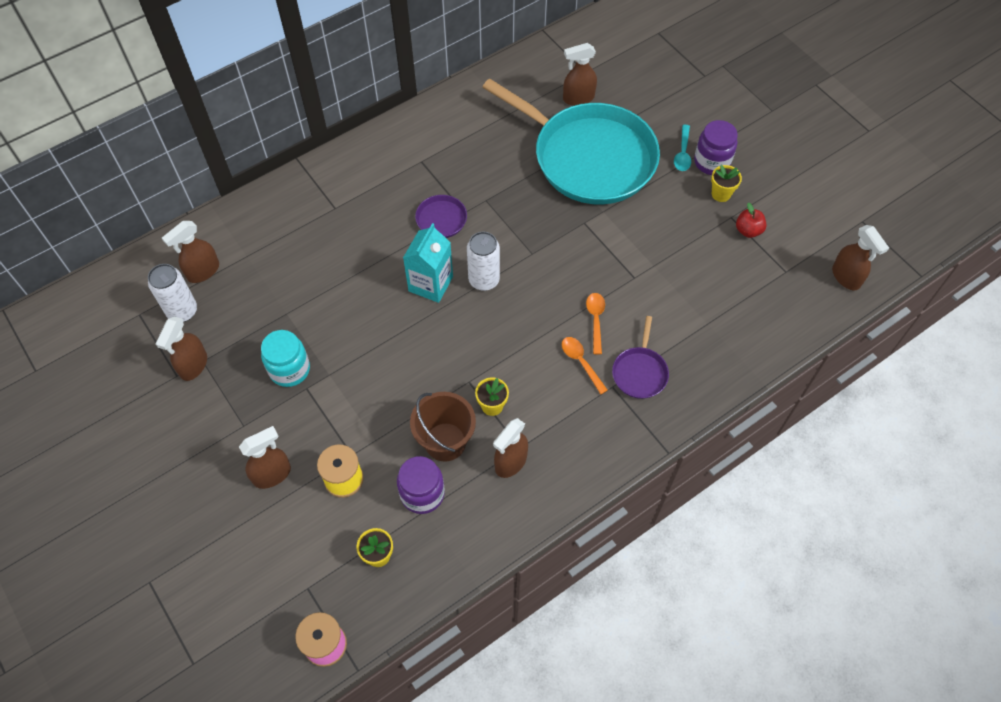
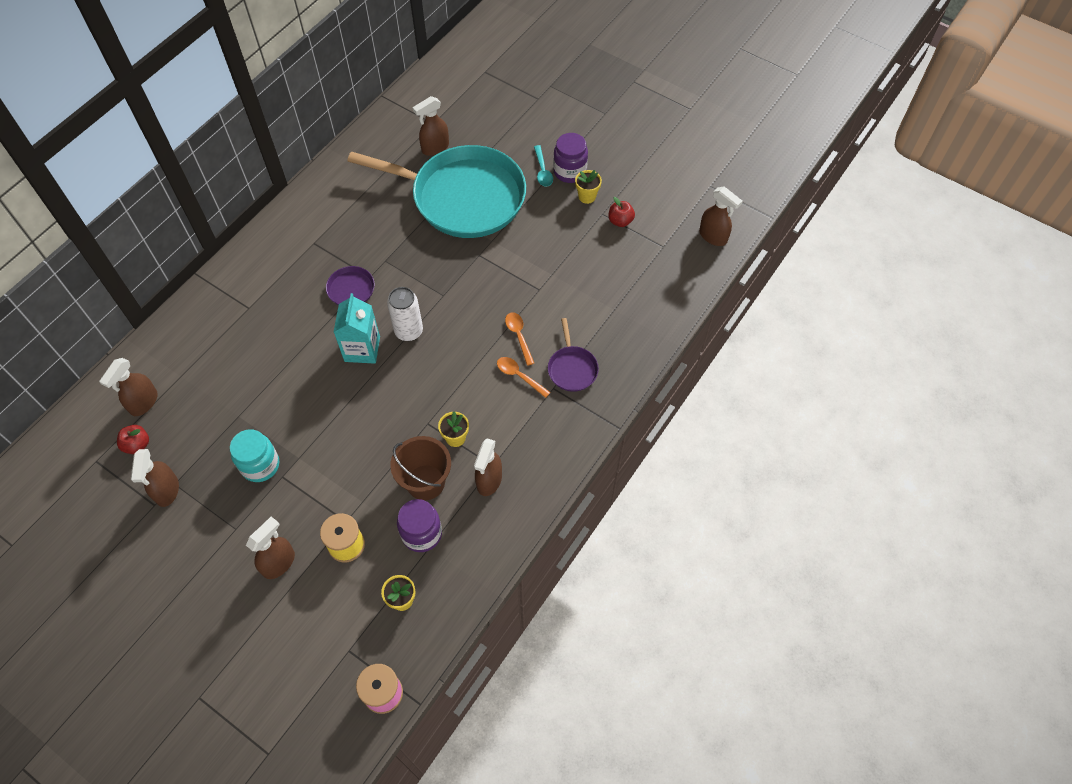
camera: 20 degrees left, 0 degrees up
white can [148,264,197,322] -> red apple [117,425,149,454]

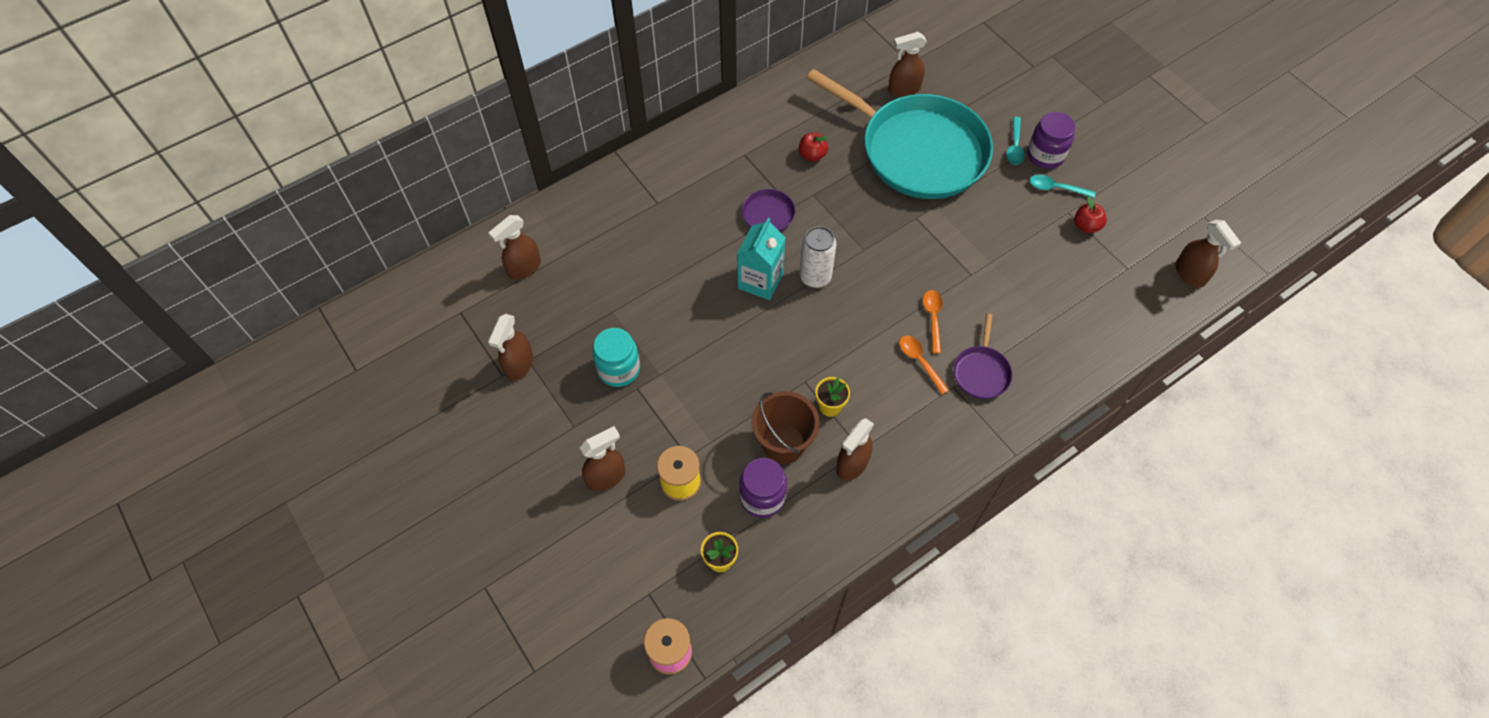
camera: 20 degrees right, 0 degrees up
red apple [117,425,149,454] -> red apple moved to [799,133,828,162]
yellow flower pot [575,170,602,204] -> turquoise spoon [1030,175,1096,198]

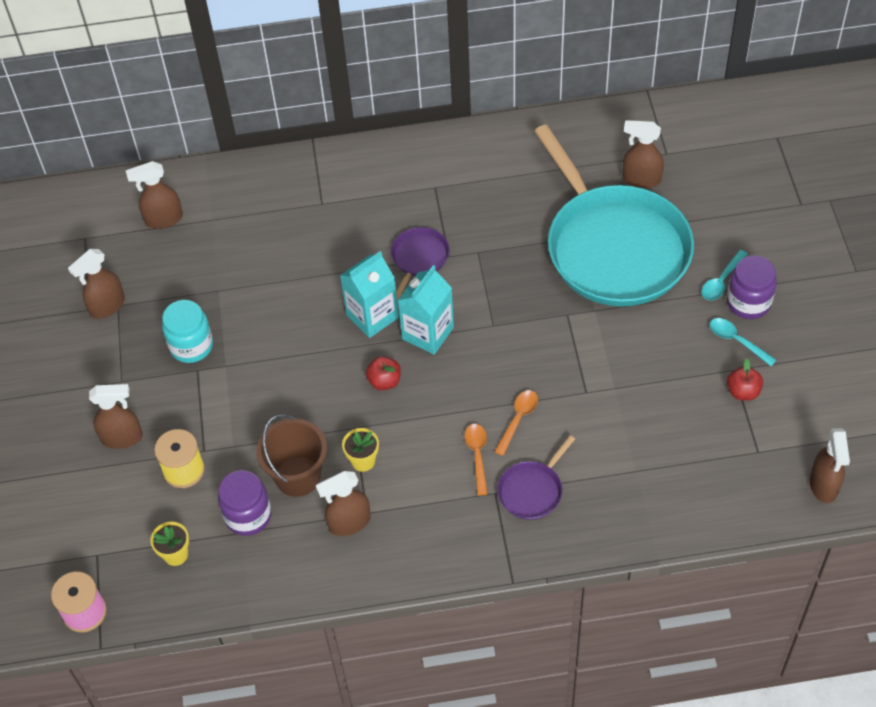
camera: 30 degrees right, 5 degrees down
red apple [799,133,828,162] -> red apple moved to [366,356,401,390]
white can [800,226,836,288] -> turquoise carton [398,265,454,355]

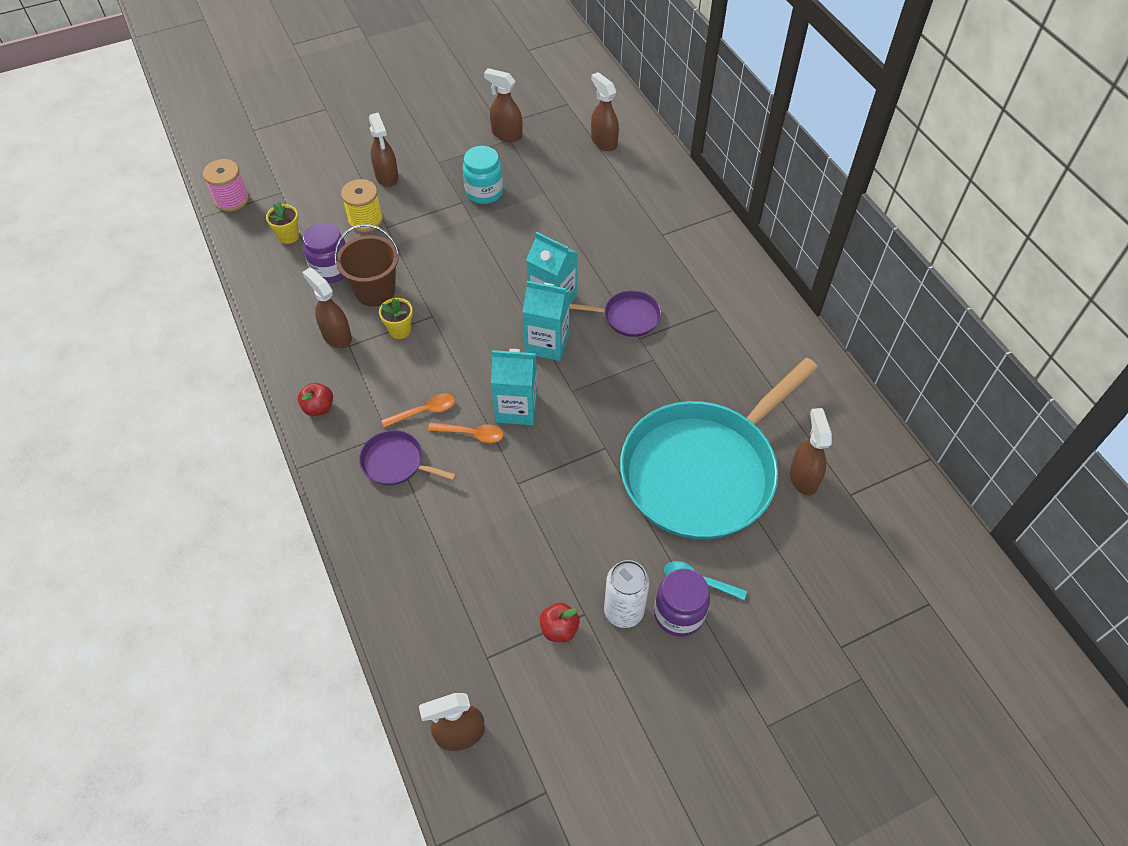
camera: 70 degrees right, 0 degrees up
red apple [366,356,401,390] -> red apple moved to [298,383,333,416]
turquoise spoon [710,318,777,366] -> white can [604,560,649,628]
none -> turquoise carton [491,349,538,425]

